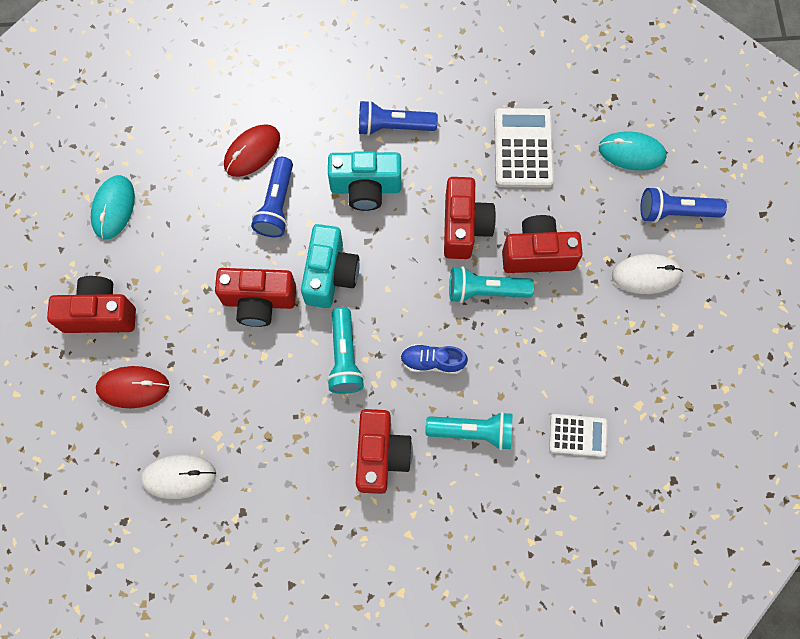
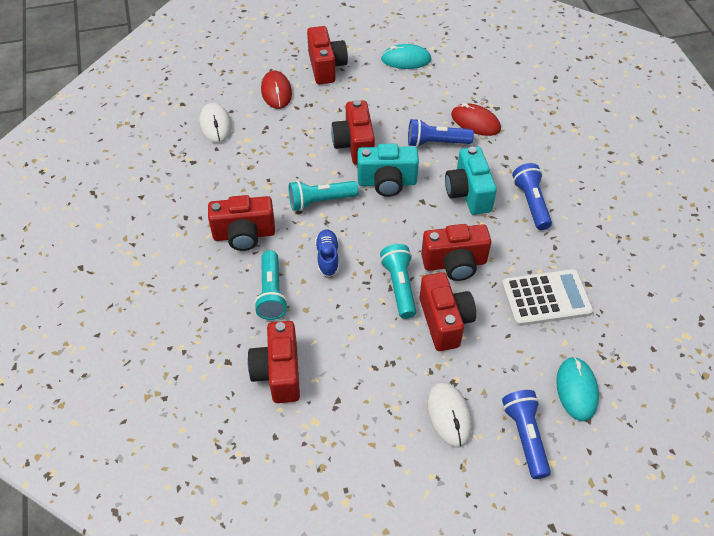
camera: 80 degrees right, 20 degrees down
white calculator [549,414,608,457] -> red camera [247,321,300,403]

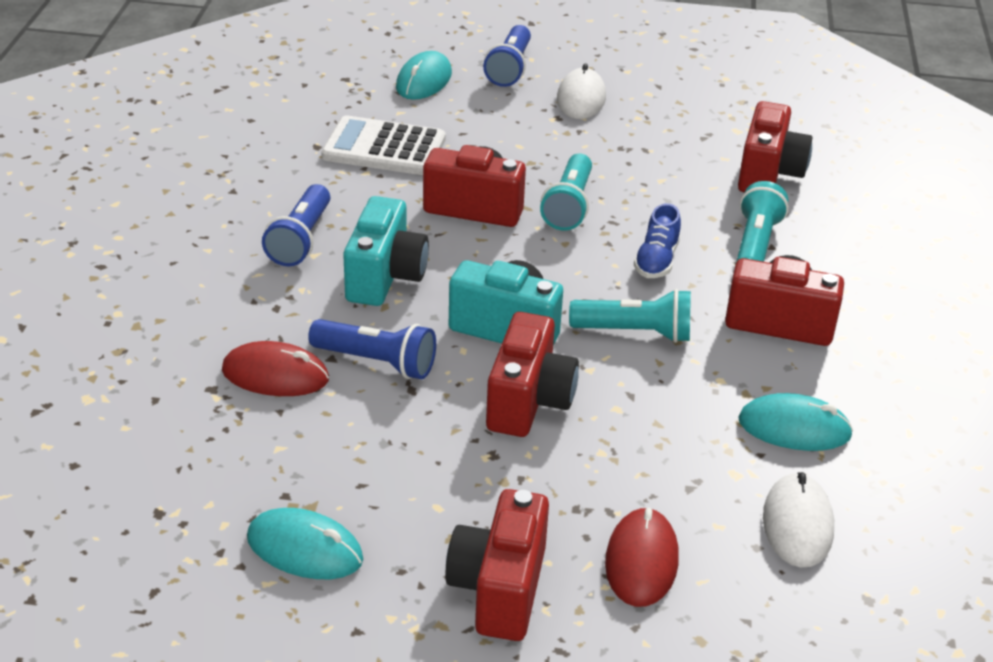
camera: 160 degrees left, 15 degrees down
red camera [419,272,476,351] -> none
red mouse [451,103,501,136] -> red mouse turned 45 degrees counterclockwise [222,341,329,396]
none -> turquoise mouse [738,393,853,451]

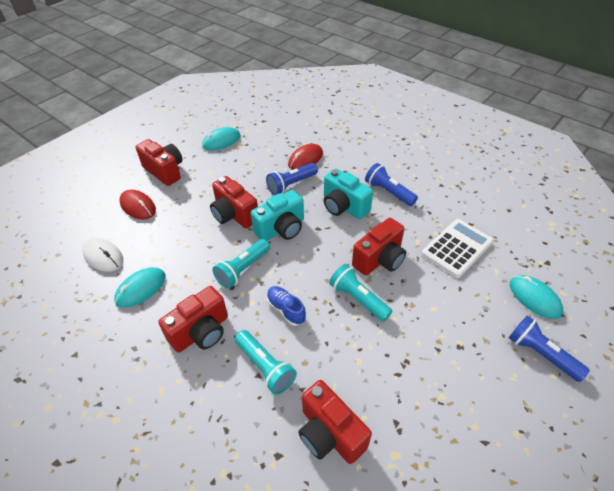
camera: 125 degrees right, 10 degrees up
white mouse [557,63,606,119] -> none

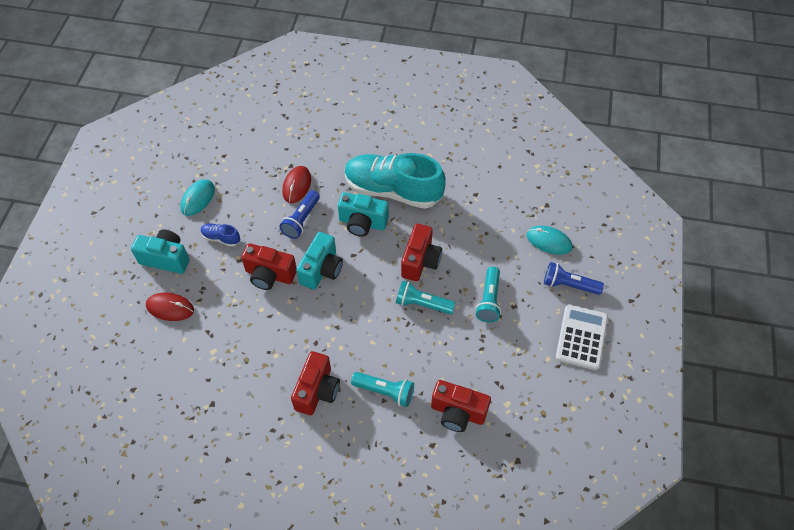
camera: 30 degrees left, 10 degrees up
white mouse [82,238,123,272] -> none
turquoise mouse [114,267,166,308] -> none
red camera [136,139,183,186] -> turquoise camera [131,229,190,274]
turquoise flashlight [213,239,270,288] -> turquoise flashlight moved to [475,266,501,322]
blue shoe [267,286,306,326] -> blue shoe moved to [201,223,240,247]
blue flashlight [365,163,418,206] -> turquoise shoe [345,153,446,209]
white calculator [422,219,494,278] -> white calculator moved to [556,304,608,370]

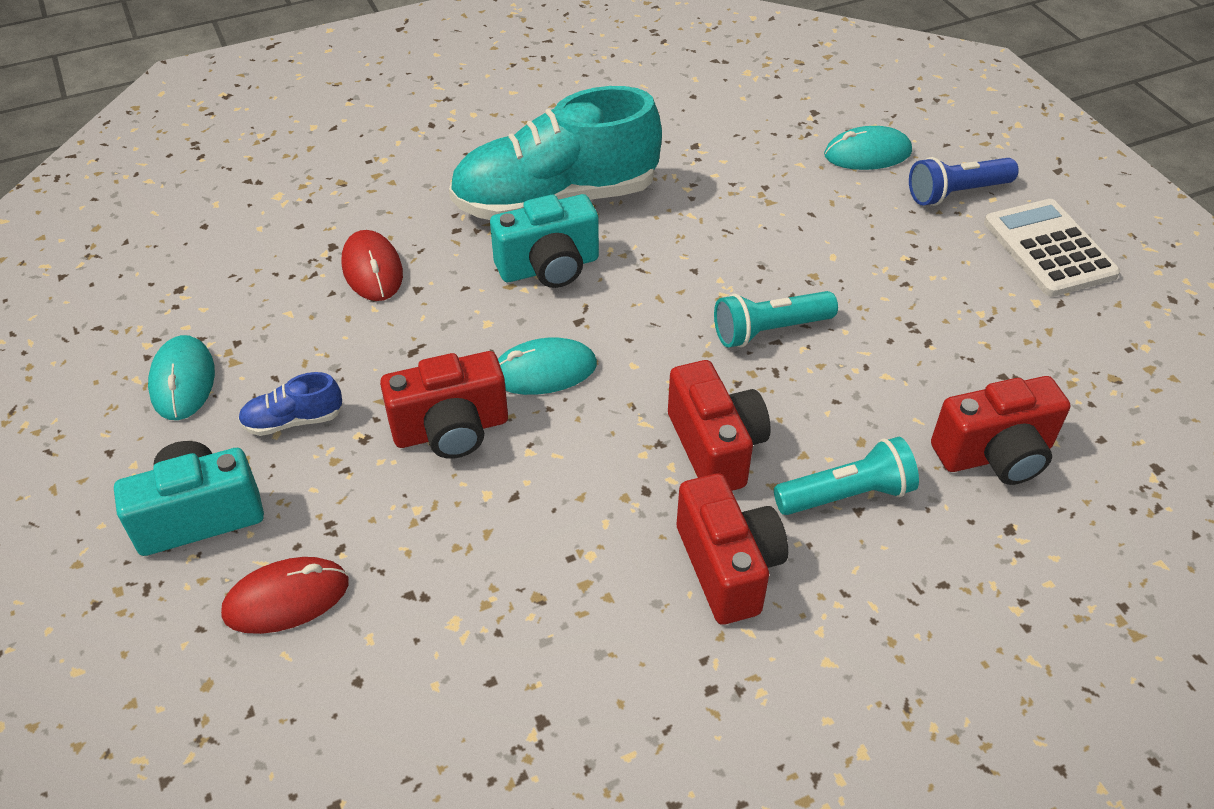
camera: 35 degrees left, 10 degrees down
blue flashlight [280,190,320,239] -> none
turquoise camera [296,232,343,290] -> turquoise mouse [498,338,597,395]
red camera [401,224,442,281] -> red camera moved to [668,360,771,491]
turquoise flashlight [475,266,501,322] -> none

